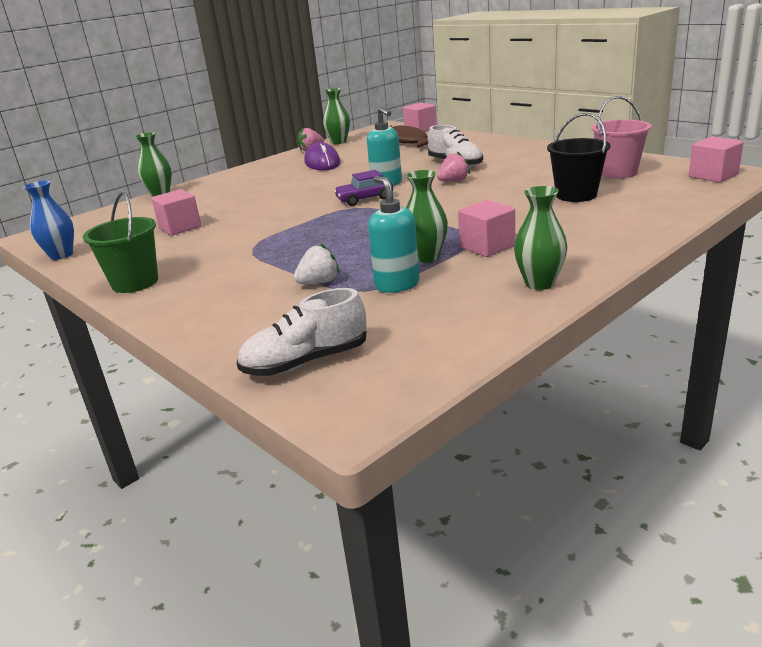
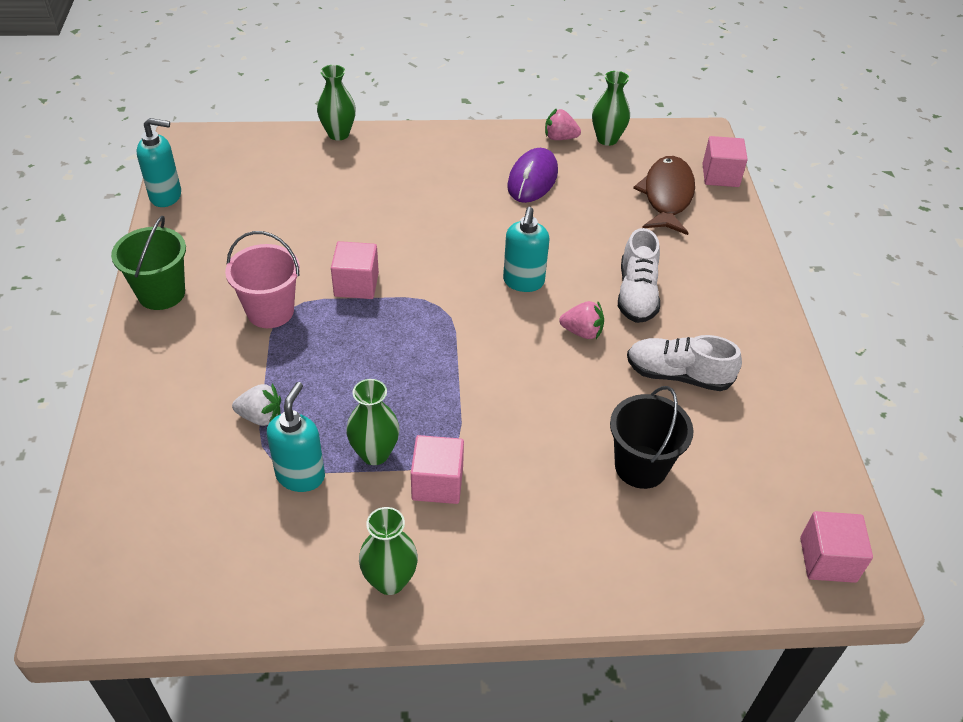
camera: 35 degrees right, 20 degrees up
blue vase [23,180,74,260] -> turquoise soap dispenser [137,118,181,207]
pink cube [151,189,201,236] -> pink cube moved to [331,241,379,299]
white shoe [236,288,367,376] -> white shoe moved to [627,335,742,391]
purple car [334,170,393,206] -> none
pink bucket [591,96,652,179] -> pink bucket moved to [225,231,300,328]

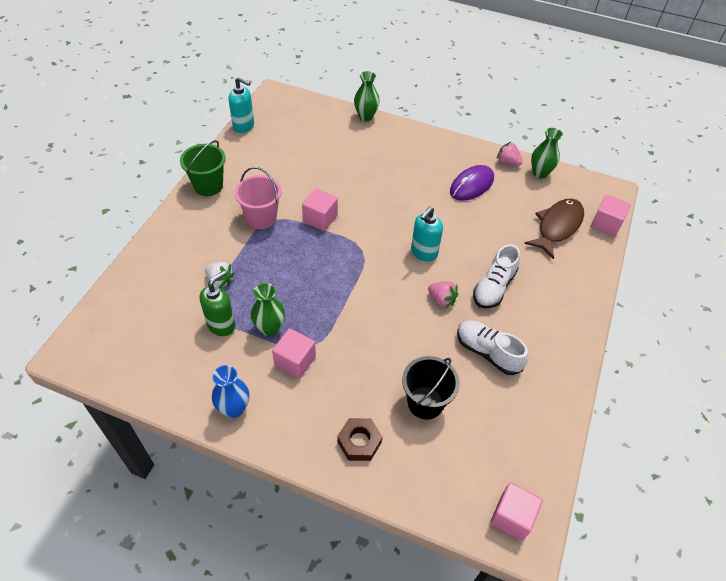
camera: 25 degrees right, 5 degrees up
turquoise soap dispenser [267,382,325,492] -> green soap dispenser [200,271,235,336]
green vase [359,507,418,595] -> blue vase [212,365,249,418]
none -> brown nut [337,418,382,461]

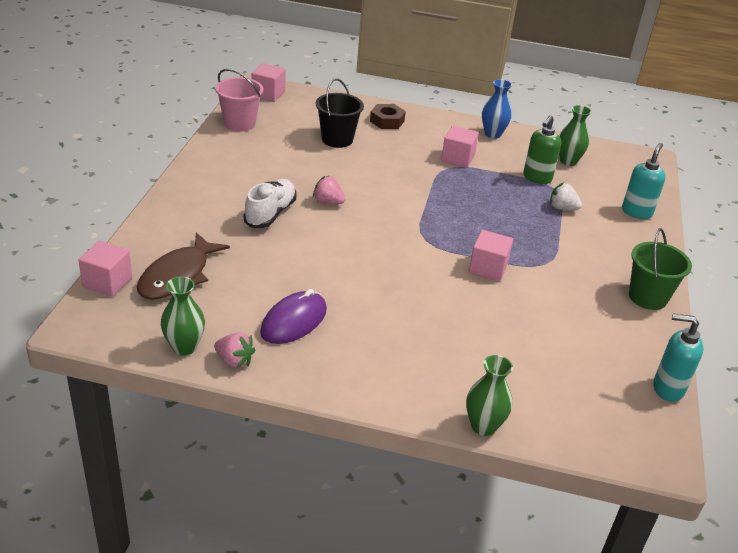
camera: 170 degrees right, 15 degrees down
pink bucket [234,167,282,229] -> pink bucket moved to [215,69,264,132]
green vase [251,283,285,336] -> green vase moved to [559,105,592,166]
turquoise soap dispenser [411,207,443,261] -> turquoise soap dispenser moved to [622,143,666,219]
white shoe [457,320,528,375] -> none

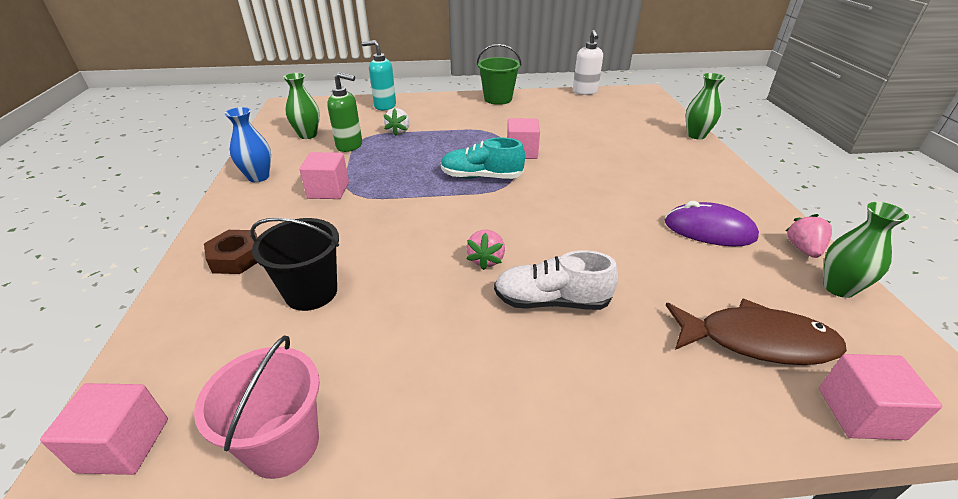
camera: 105 degrees left, 0 degrees up
turquoise soap dispenser [653,314,704,402] -> white soap dispenser [573,30,603,95]
none -> turquoise shoe [441,138,525,179]

